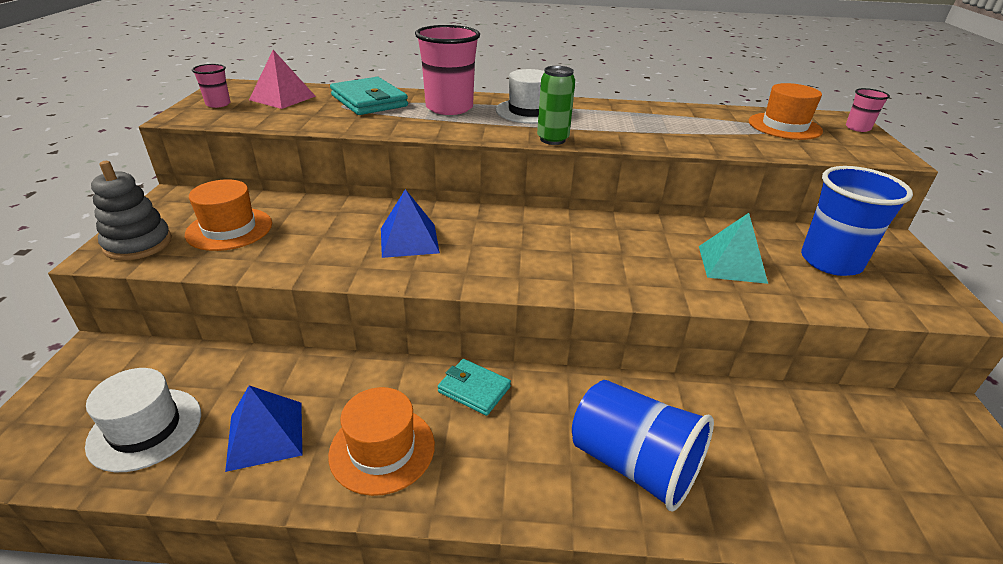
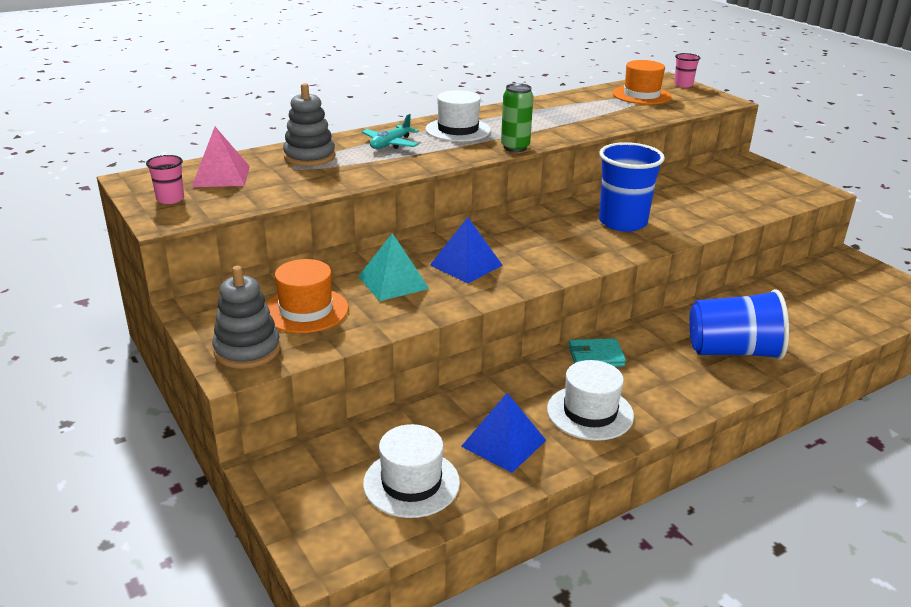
camera: 35 degrees left, 5 degrees down
orange hat [328,387,435,496] -> white hat [547,360,634,441]
turquoise wallet [330,77,408,115] -> grey stacking toy [283,83,335,166]
pink cup [415,25,480,115] -> turquoise plane [362,114,419,149]
turquoise pyramid [699,213,768,284] -> turquoise pyramid moved to [358,233,429,301]
blue cup [801,166,913,276] -> blue cup moved to [599,142,665,232]

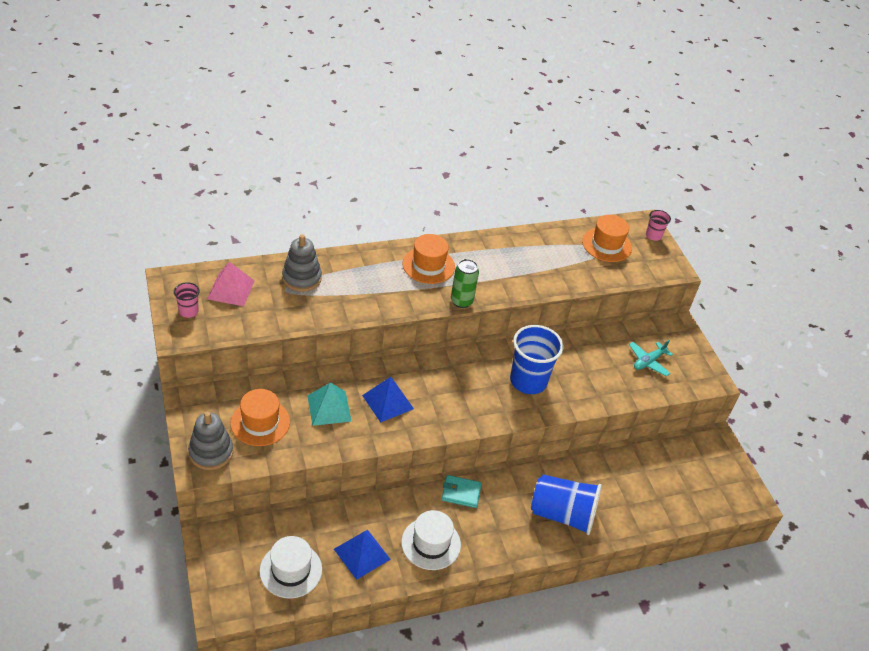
camera: 10 degrees right, 15 degrees up
turquoise plane [362,114,419,149] -> turquoise plane moved to [629,340,673,376]
white hat [426,90,491,142] -> orange hat [402,234,455,284]

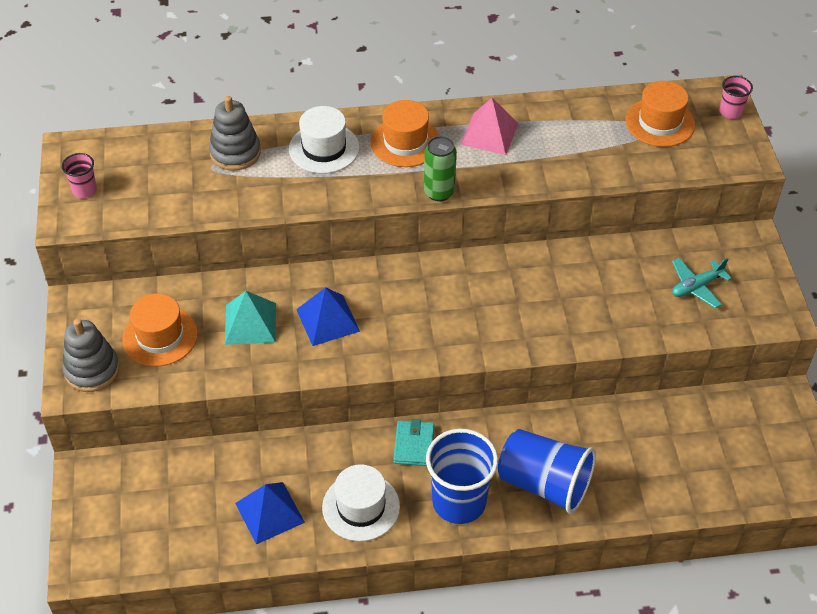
camera: 15 degrees right, 5 degrees up
pink pyramid [207,262,254,306] -> pink pyramid moved to [460,98,518,155]
white hat [260,536,322,599] -> white hat moved to [289,106,359,174]
turquoise wallet [441,475,482,508] -> turquoise wallet turned 75 degrees clockwise [393,419,434,466]
blue cup [510,325,564,394] -> blue cup moved to [426,429,498,524]

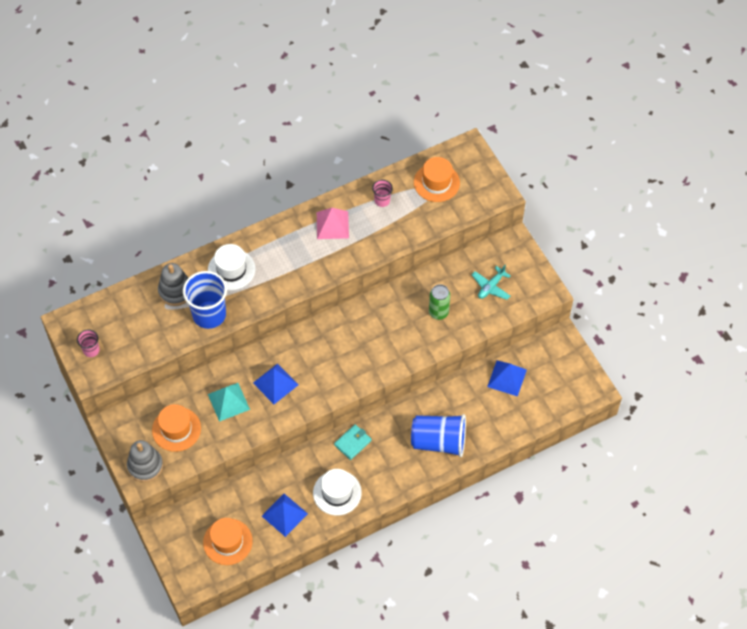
camera: 20 degrees left, 10 degrees up
orange hat [370,100,440,167] -> orange hat moved to [203,518,253,565]
turquoise wallet [393,419,434,466] -> turquoise wallet turned 60 degrees clockwise [334,424,372,460]
green can [424,136,457,202] -> green can moved to [429,284,450,320]
blue cup [426,429,498,524] -> blue cup moved to [183,271,227,329]
pink cup [719,76,753,119] -> pink cup moved to [372,180,393,207]
none -> blue pyramid [487,360,527,396]

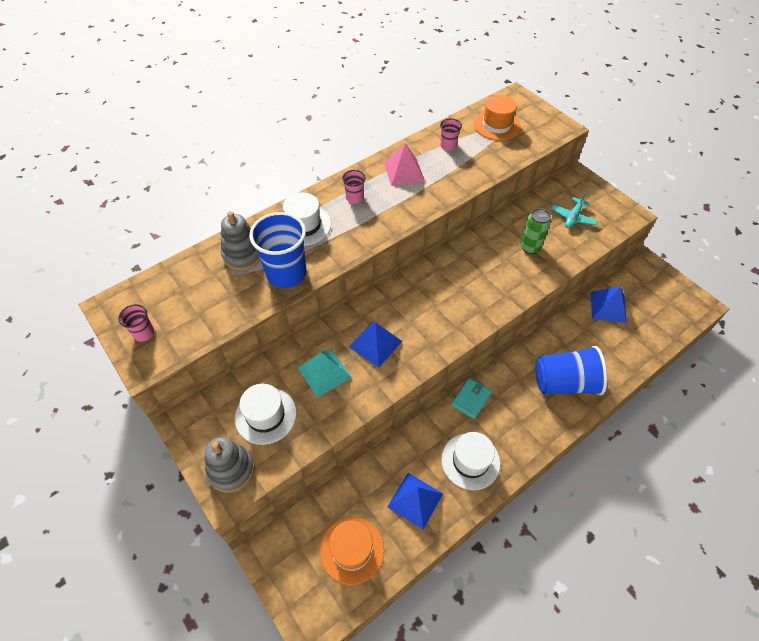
camera: 10 degrees left, 5 degrees down
orange hat [152,404,201,452] -> white hat [235,384,297,445]
none -> pink cup [342,170,366,203]

